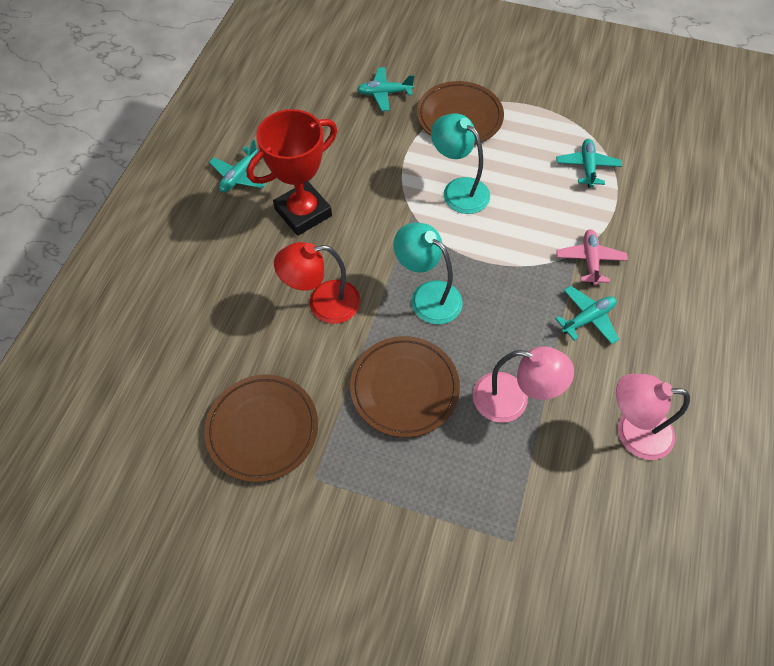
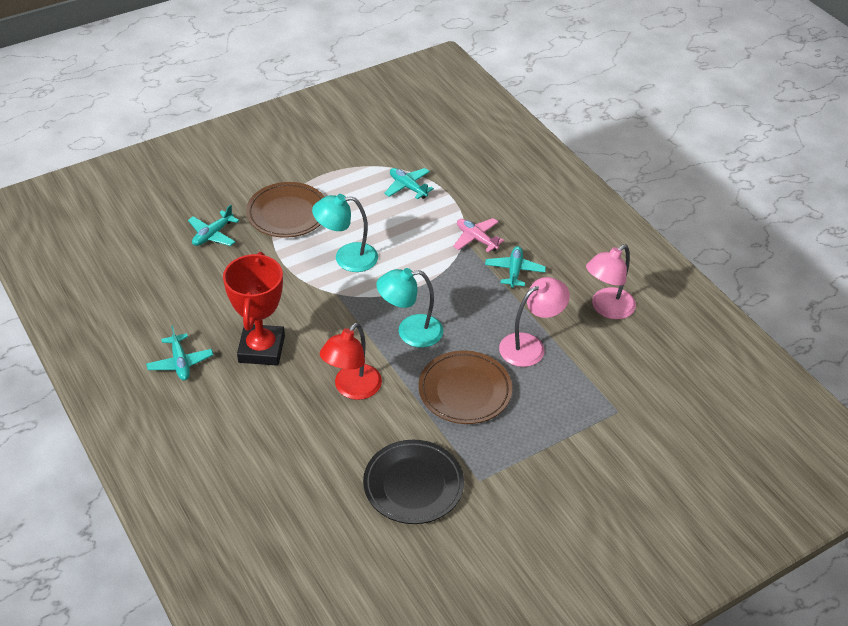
camera: 50 degrees left, 15 degrees down
brown plate [204,374,318,482] -> black plate [363,440,464,524]

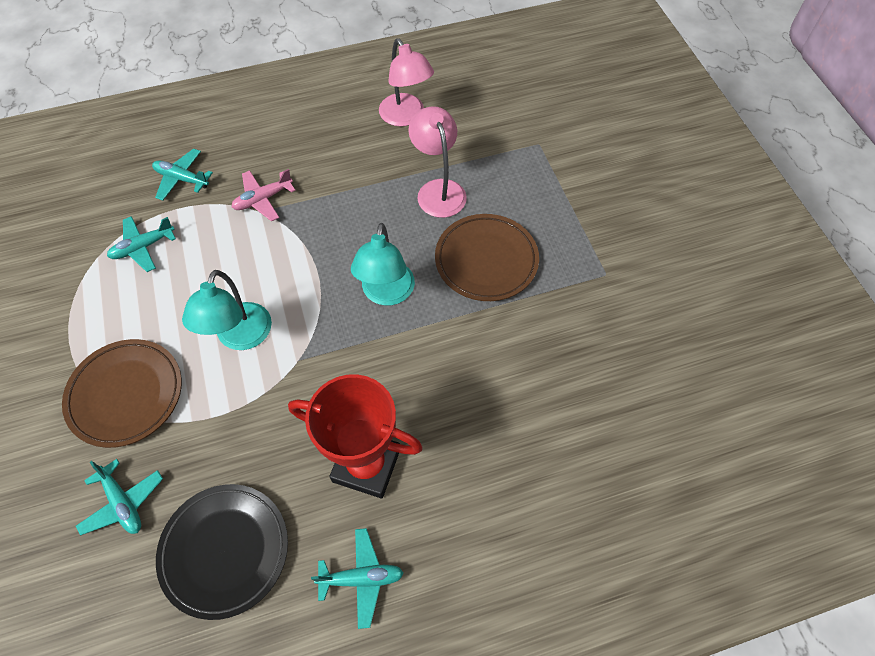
camera: 75 degrees left, 15 degrees up
red lamp [320,323,382,400] -> none
black plate [363,440,464,524] -> black plate moved to [156,484,288,620]
turquoise plane [485,246,546,289] -> turquoise plane moved to [152,148,213,201]

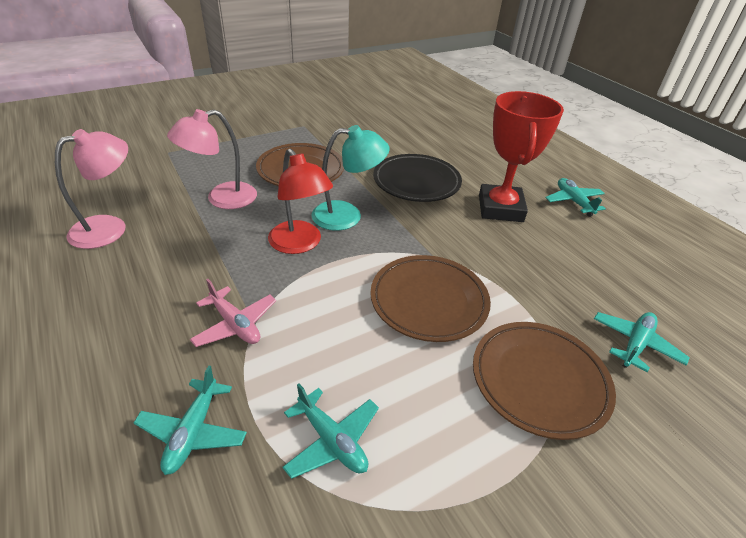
camera: 105 degrees left, 20 degrees down
black plate [156,484,288,620] -> black plate moved to [373,154,462,202]
turquoise lamp [182,270,272,350] -> brown plate [370,255,491,342]
none -> red lamp [268,149,333,254]

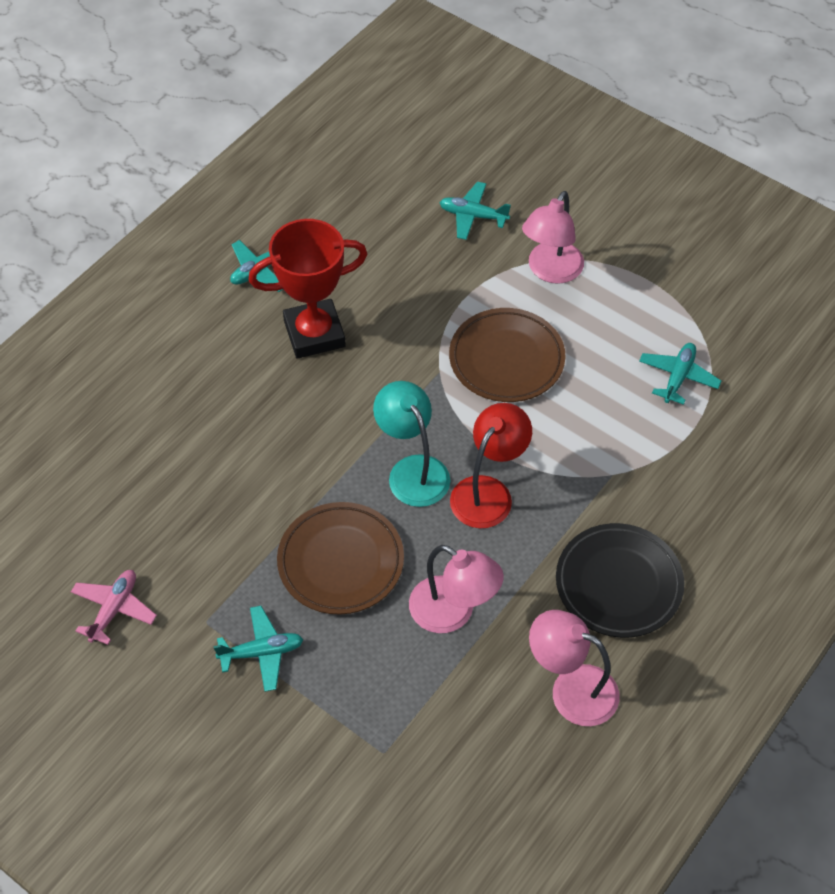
camera: 110 degrees left, 15 degrees up
turquoise plane [134,365,247,475] -> turquoise plane moved to [213,606,303,692]
pink plane [190,279,276,347] -> pink plane moved to [71,570,157,645]
black plate [373,154,462,202] -> black plate moved to [556,523,685,638]
brown plate [473,322,616,440] -> pink lamp [522,191,584,284]

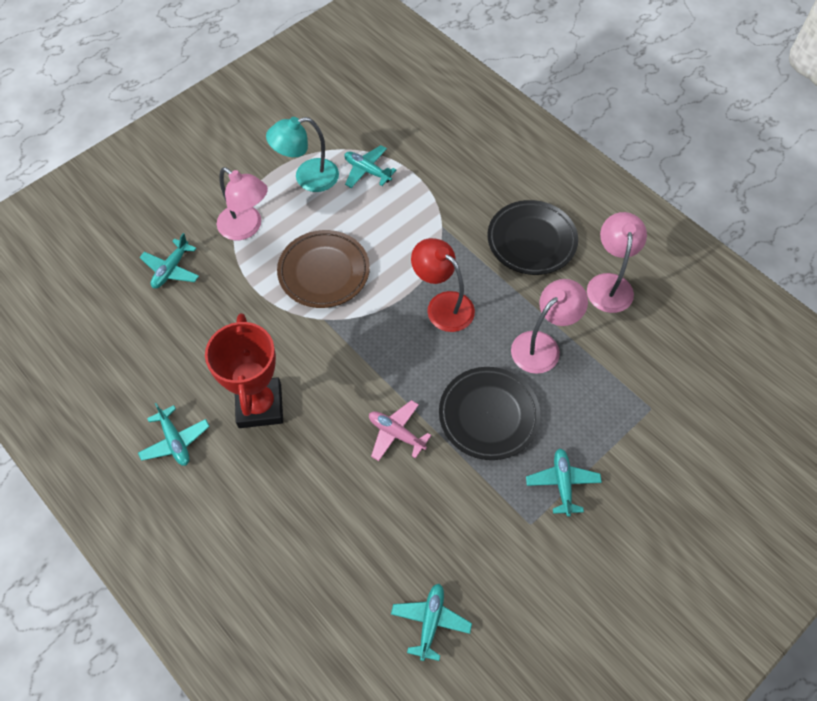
camera: 80 degrees left, 5 degrees up
pink plane [71,570,157,645] -> pink plane moved to [369,400,432,461]
brown plate [277,502,404,615] -> black plate [439,367,540,460]
turquoise lamp [373,381,450,507] -> turquoise lamp moved to [266,117,339,192]
pink lamp [529,610,620,726] -> pink lamp turned 150 degrees clockwise [587,212,647,313]
none -> turquoise plane [391,584,472,661]

